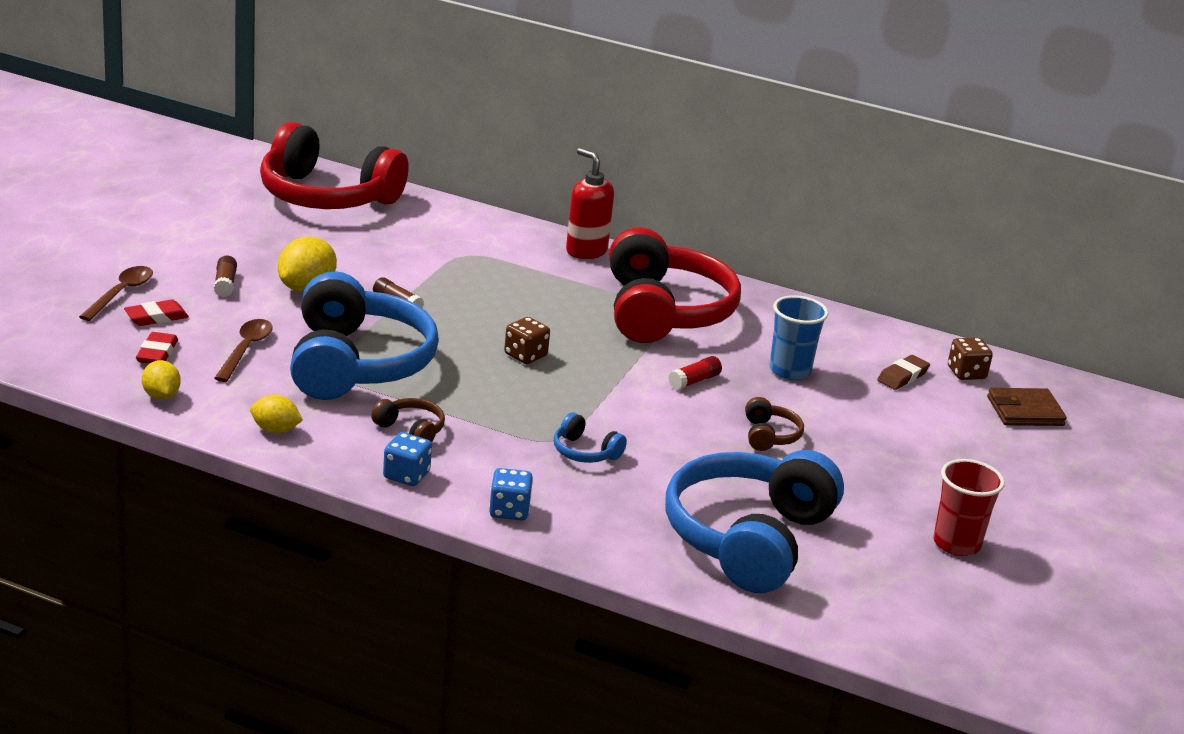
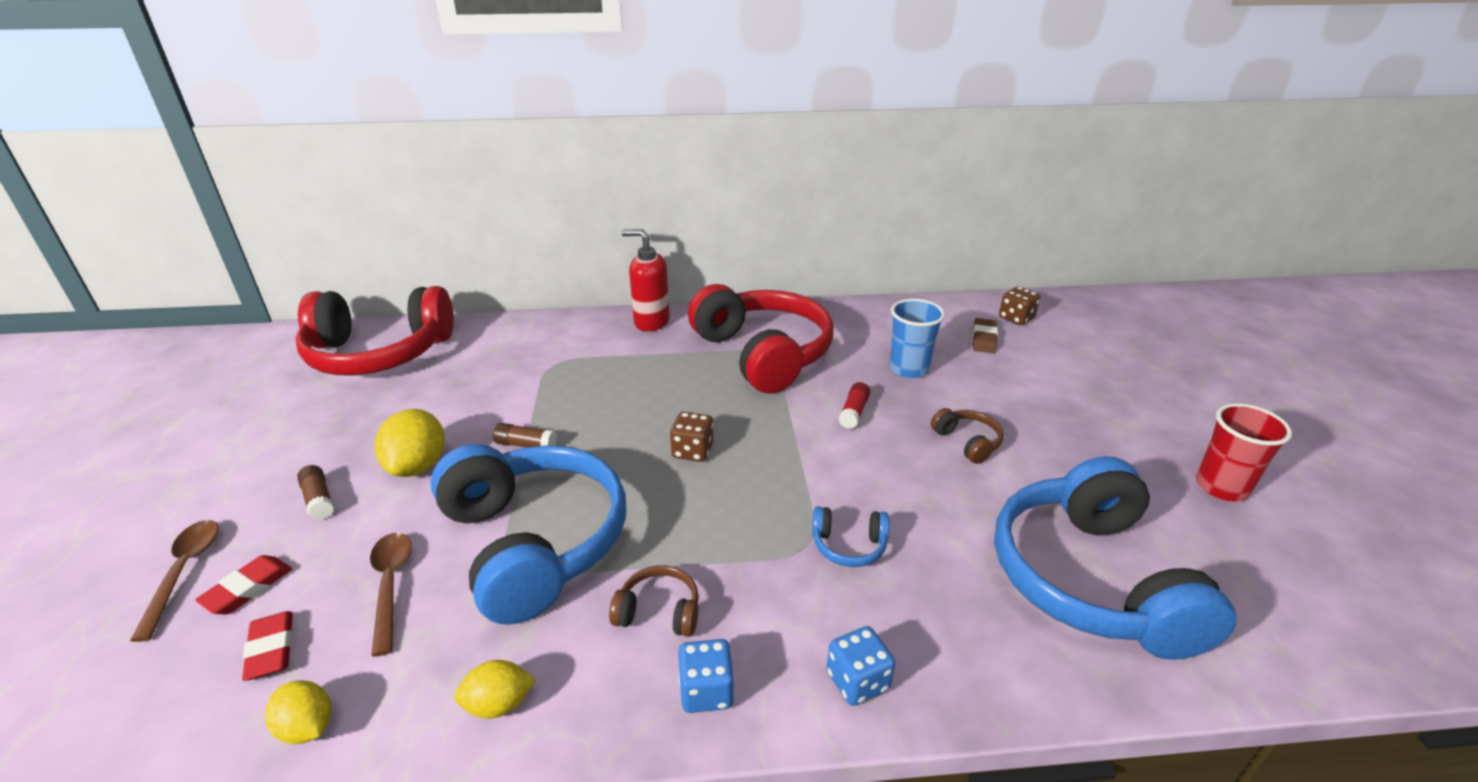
camera: 25 degrees left, 5 degrees up
brown wallet [987,388,1067,426] -> none

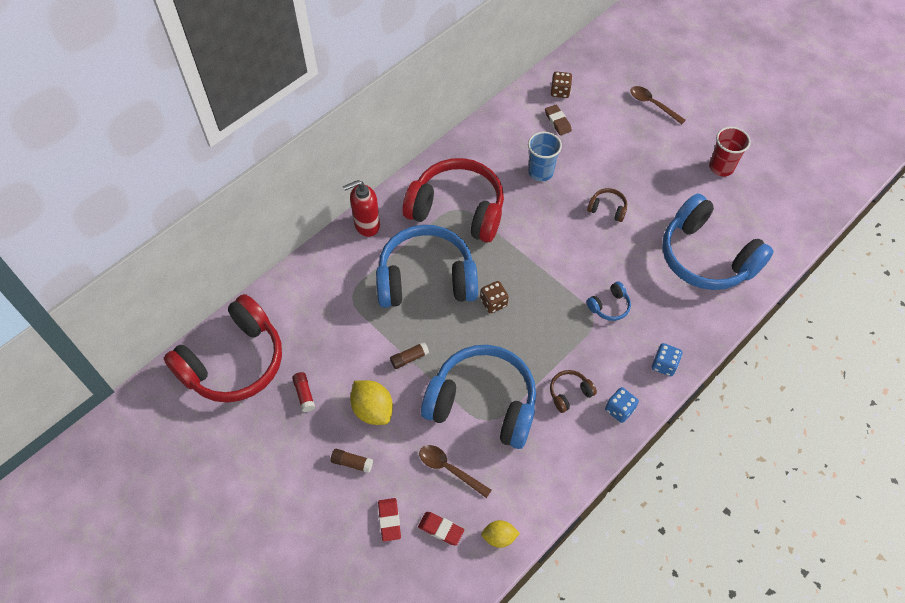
camera: 40 degrees left, 25 degrees up
brown spoon [130,520,218,642] -> brown spoon moved to [630,86,686,124]
yellow lemon [454,660,536,718] -> none
red glue stick [839,382,870,429] -> red glue stick moved to [292,372,315,412]
none -> blue headphones [376,225,478,308]

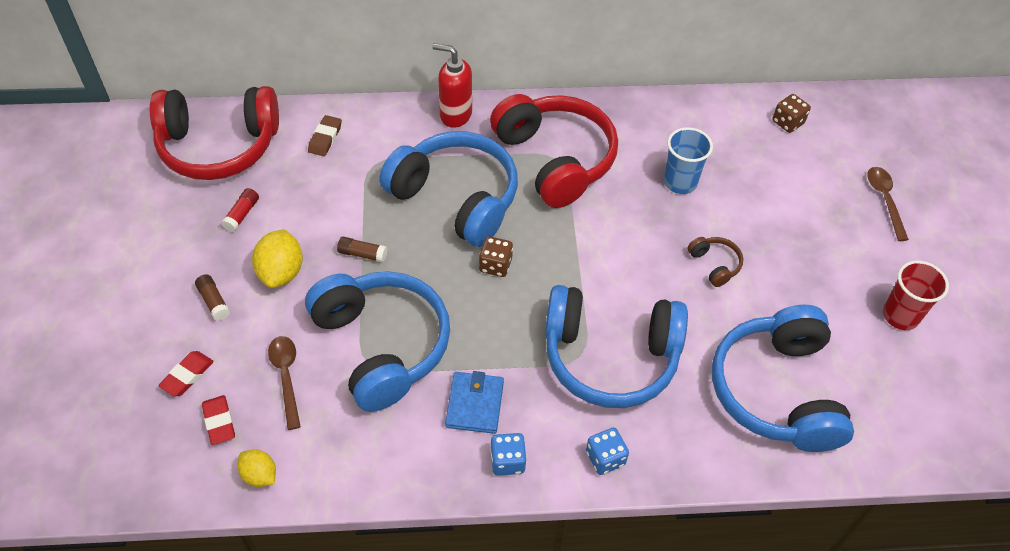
camera: 40 degrees right, 5 degrees down
brown eraser [545,105,572,135] -> brown eraser moved to [308,115,342,156]
brown headphones [550,370,597,413] -> blue wallet [445,371,504,434]
blue headphones [586,281,631,321] -> blue headphones [545,285,688,408], size x2.50

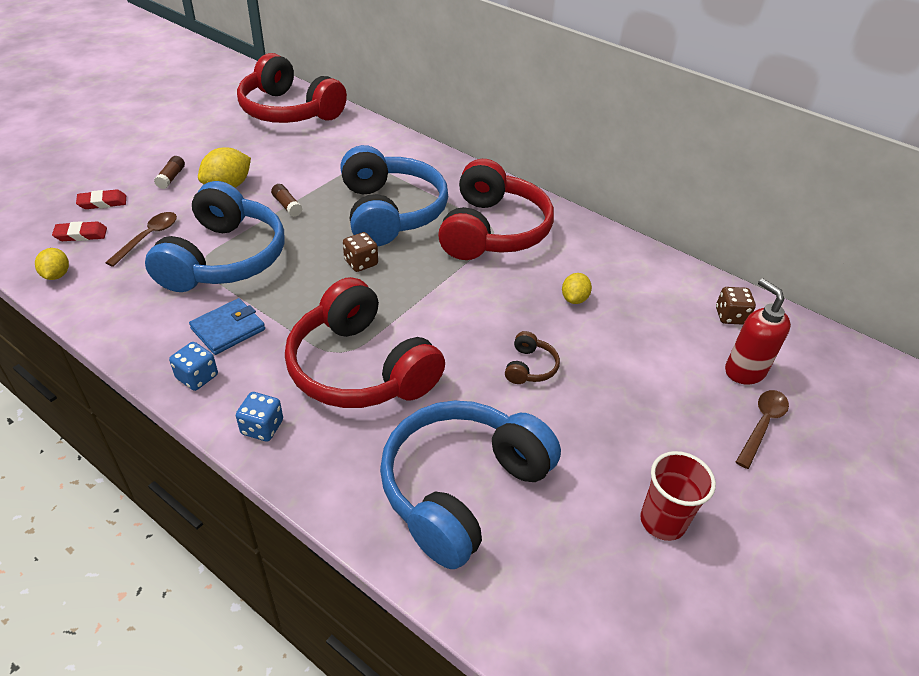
camera: 40 degrees right, 10 degrees down
red eraser [202,395,235,445] -> red eraser turned 60 degrees clockwise [52,221,107,241]
red glue stick [221,188,259,232] -> none
brown eraser [308,115,342,156] -> none
red soap dispenser [432,43,472,128] -> red soap dispenser moved to [725,279,791,385]
blue headphones [545,285,688,408] -> red headphones [285,277,445,408]
blue cup [664,127,713,194] -> yellow lemon [562,273,592,304]

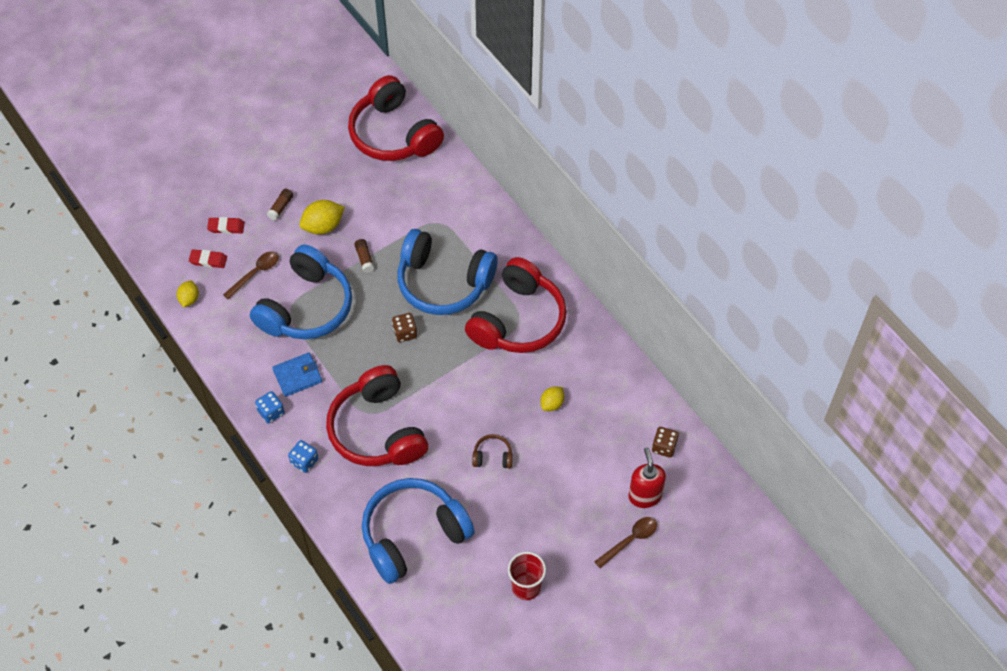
camera: 20 degrees right, 15 degrees up
blue headphones [340,145,448,246] -> blue headphones turned 105 degrees clockwise [397,229,498,315]
brown headphones [505,331,560,384] -> brown headphones turned 120 degrees counterclockwise [472,434,512,468]

